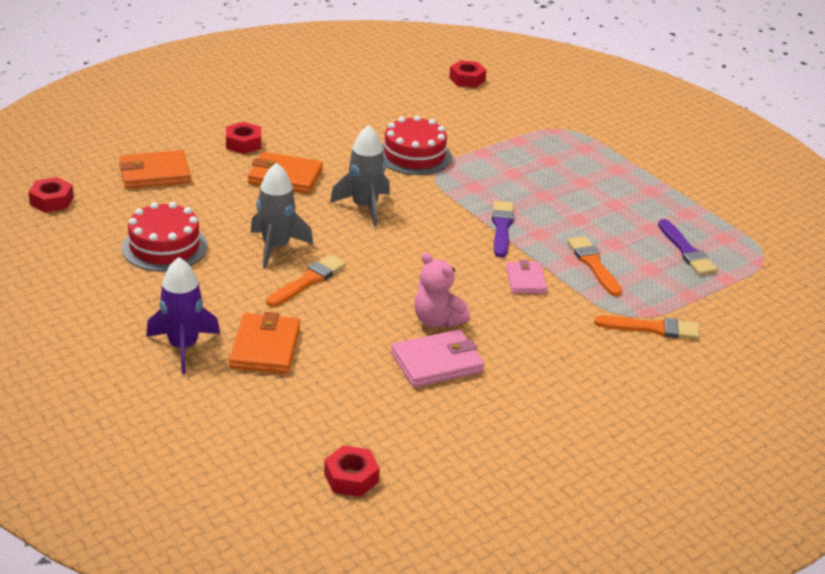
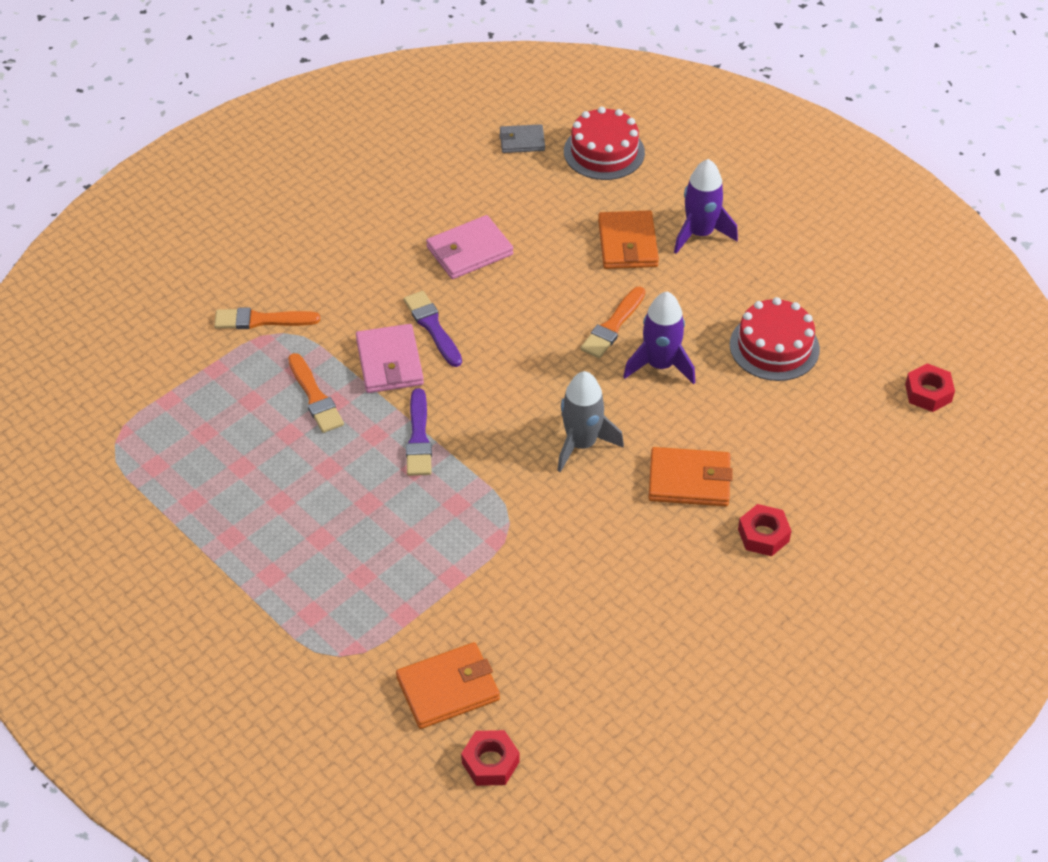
camera: 175 degrees right, 15 degrees up
orange wallet [119,150,191,189] -> orange wallet moved to [396,642,500,729]
grey rocket [251,163,313,268] -> purple rocket [623,292,695,384]
red nut [324,445,380,497] -> grey wallet [499,124,545,153]
red cake [382,115,452,175] -> red cake moved to [564,107,645,180]
pink teddy bear [414,253,470,328] -> none
pink wallet [506,260,547,294] -> pink wallet [356,324,424,393], size x1.55
purple brush [658,219,718,275] -> purple brush moved to [404,291,462,367]

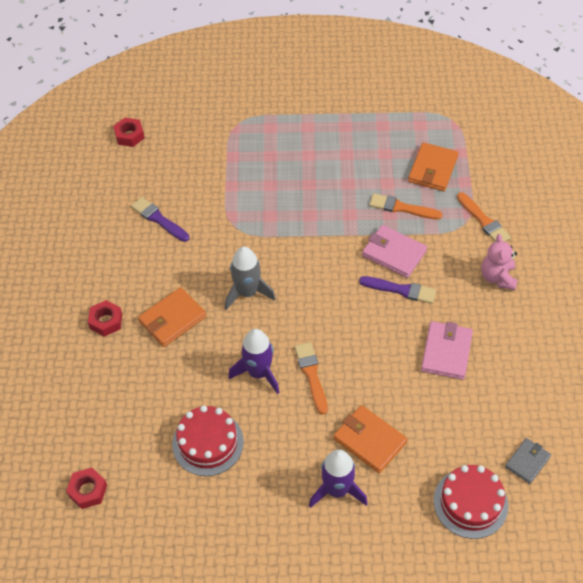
camera: 135 degrees right, 5 degrees up
orange brush [214,307,320,329] -> orange brush turned 105 degrees clockwise [457,192,511,242]
orange wallet [396,642,500,729] -> orange wallet moved to [408,142,459,191]
purple brush [406,388,432,476] -> purple brush moved to [131,197,189,242]
none -> pink teddy bear [481,234,518,290]

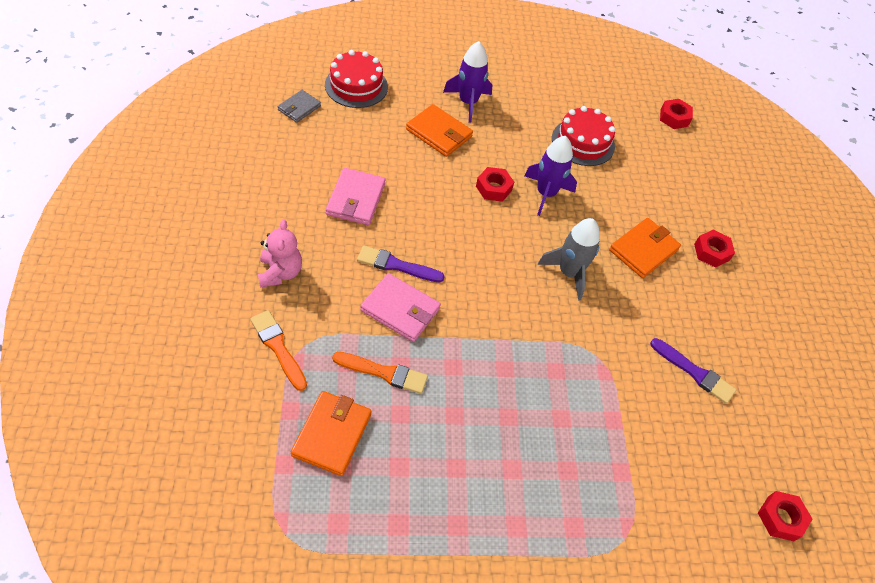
camera: 170 degrees right, 0 degrees up
orange brush [295,342,328,415] -> red nut [476,167,514,202]

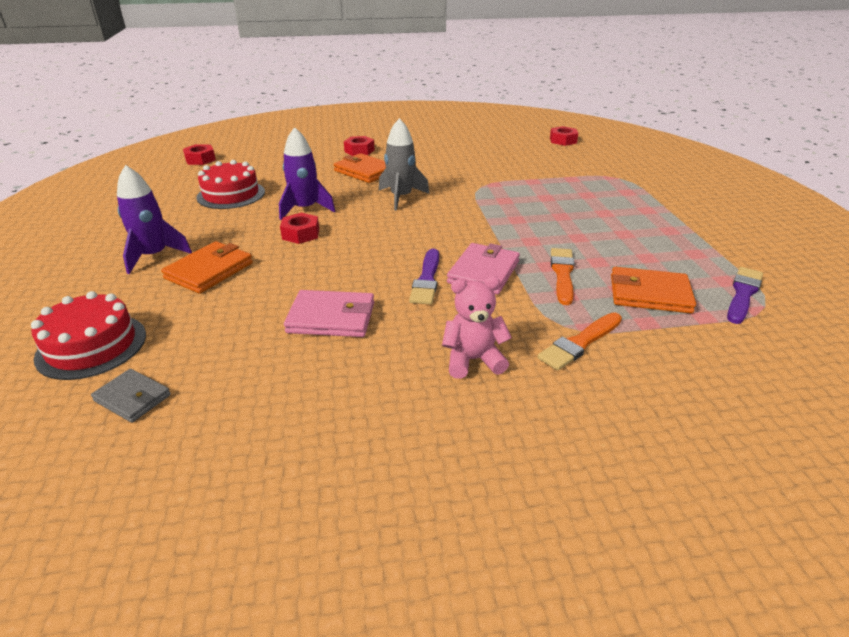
camera: 90 degrees left, 20 degrees down
purple brush [650,338,736,404] -> purple brush moved to [727,267,763,324]

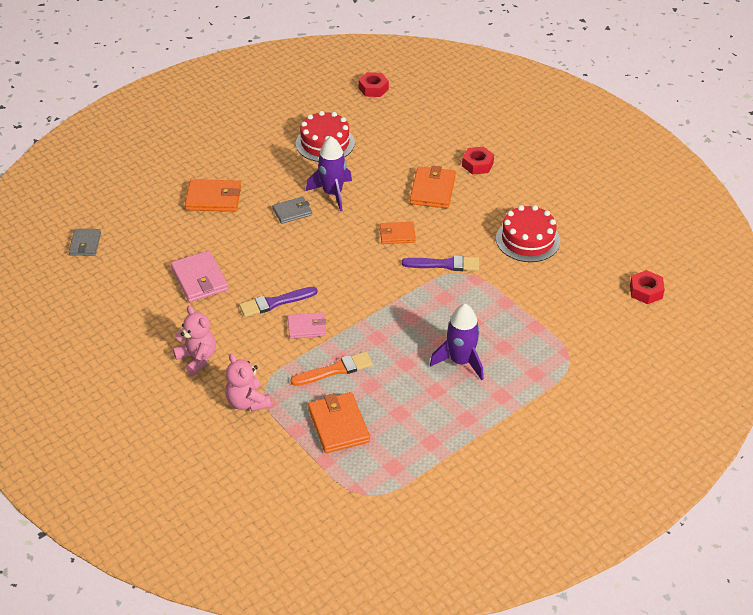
camera: 60 degrees right, 10 degrees up
red cake [31,291,146,380] -> red cake moved to [496,205,560,262]
purple rocket [117,165,192,274] -> purple rocket moved to [430,304,484,380]
red nut [280,213,319,244] -> grey wallet [272,197,312,224]
grey rocket [379,118,430,211] -> orange wallet [379,222,416,244]
pink wallet [447,243,520,295] -> pink wallet [287,312,326,339], size x0.64
orange brush [538,312,622,370] -> pink teddy bear [225,353,271,411]
purple brush [727,267,763,324] -> purple brush moved to [402,255,479,271]

